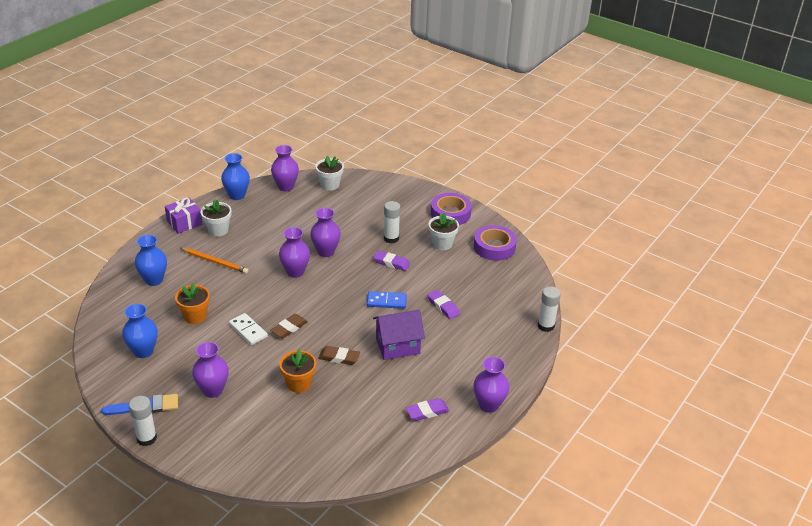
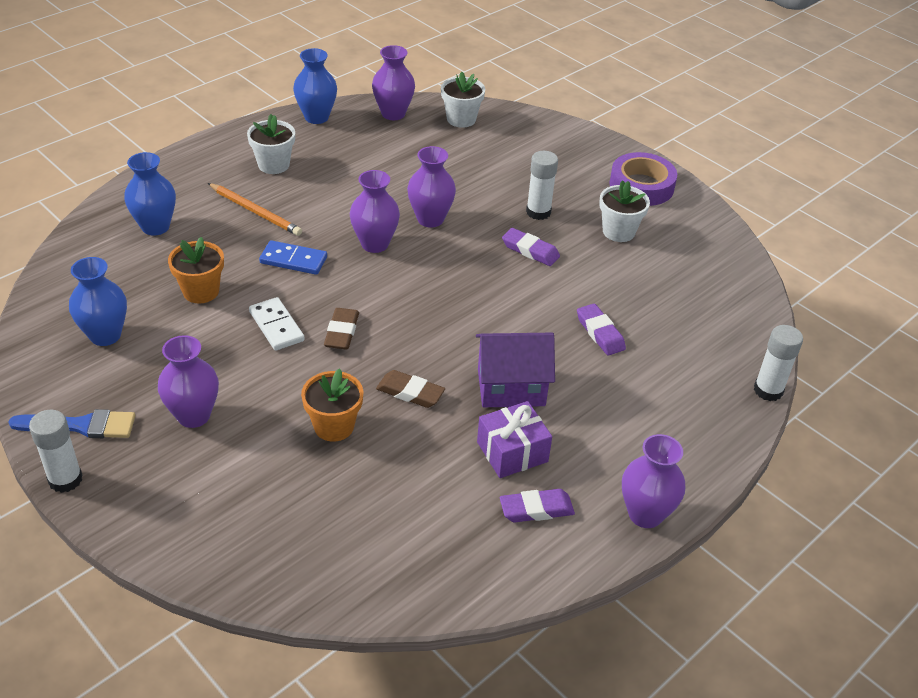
camera: 10 degrees right, 5 degrees up
purple gift [165,197,203,234] -> purple gift moved to [477,401,552,478]
brown eraser [270,314,308,338] -> brown eraser turned 45 degrees counterclockwise [324,308,359,349]
blue domino [367,291,407,309] -> blue domino moved to [259,240,327,275]
purple tape [474,225,517,261] -> none

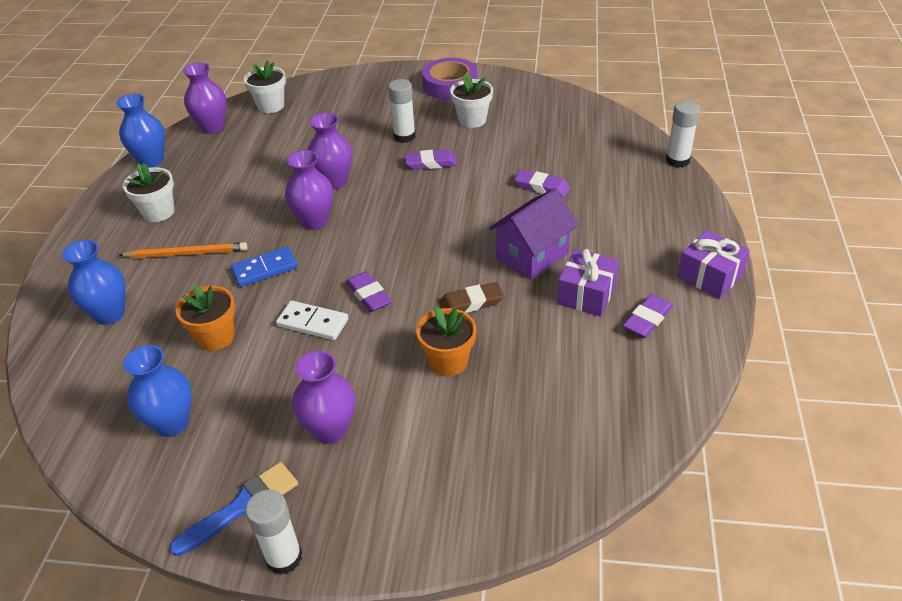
camera: 35 degrees left, 0 degrees up
brown eraser [324,308,359,349] -> purple eraser [346,271,392,312]
purple vase [622,434,685,528] -> purple gift [677,230,750,299]

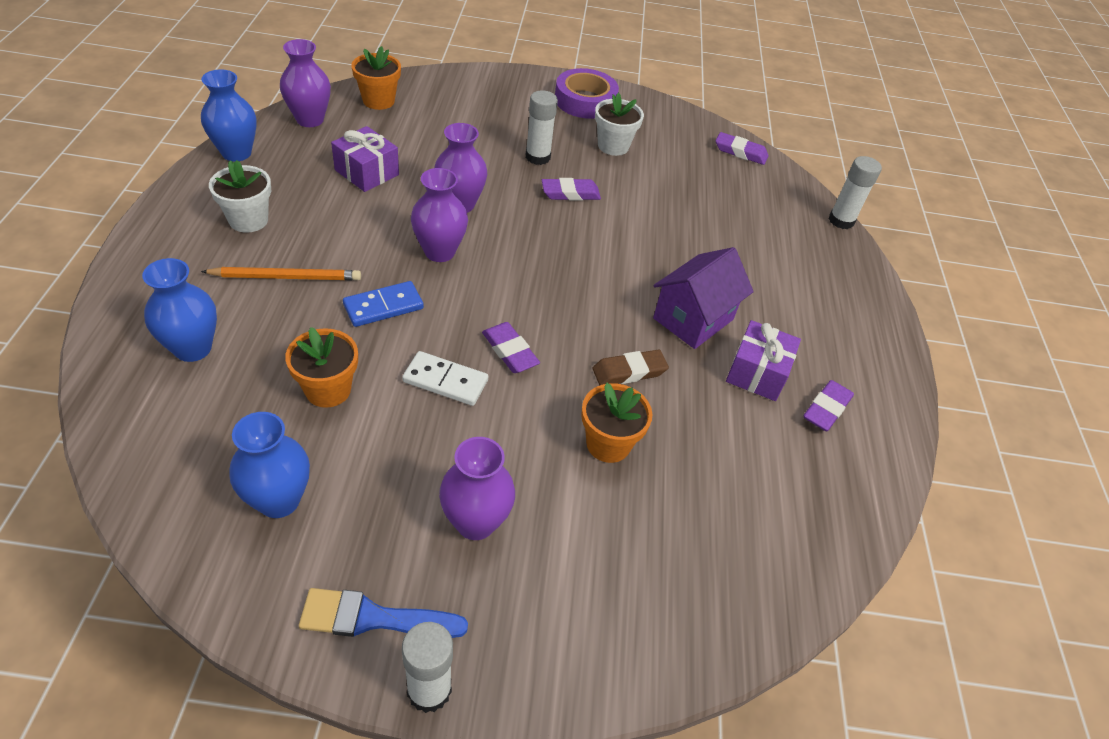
camera: 10 degrees left, 5 degrees up
blue brush [169,462,298,556] -> blue brush turned 135 degrees counterclockwise [299,588,468,638]
white flower pot [244,60,286,113] -> orange flower pot [351,46,401,110]
purple eraser [514,169,570,198] -> purple eraser moved to [716,132,768,165]
purple gift [677,230,750,299] -> purple gift moved to [331,126,399,192]

